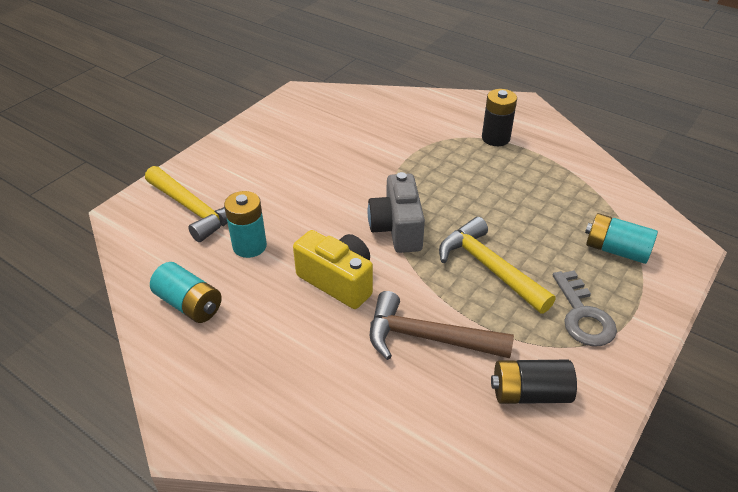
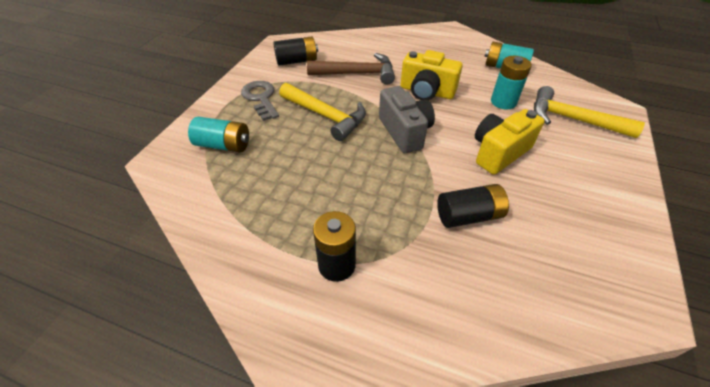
camera: 165 degrees right, 5 degrees up
none -> black battery [437,184,509,228]
none -> yellow camera [475,109,545,175]

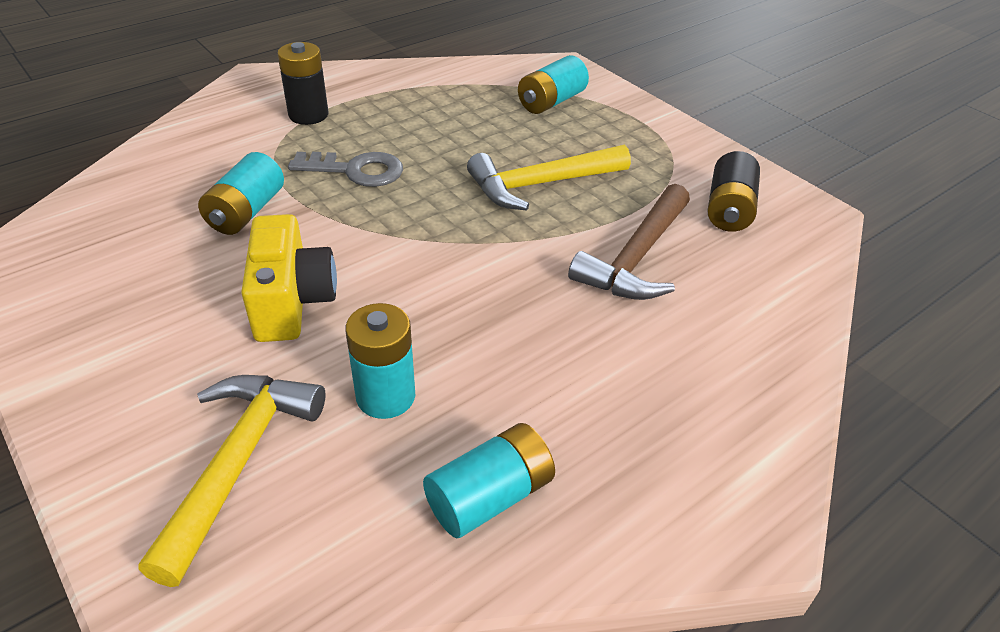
camera: 120 degrees right, 5 degrees down
grey key [241,81,279,121] -> grey key moved to [288,152,403,187]
grey camera [379,86,435,153] -> none
yellow camera [400,50,463,100] -> none
black battery [437,184,509,228] -> turquoise battery [198,152,284,235]
yellow hammer [534,86,645,138] -> yellow hammer turned 45 degrees counterclockwise [139,375,325,587]

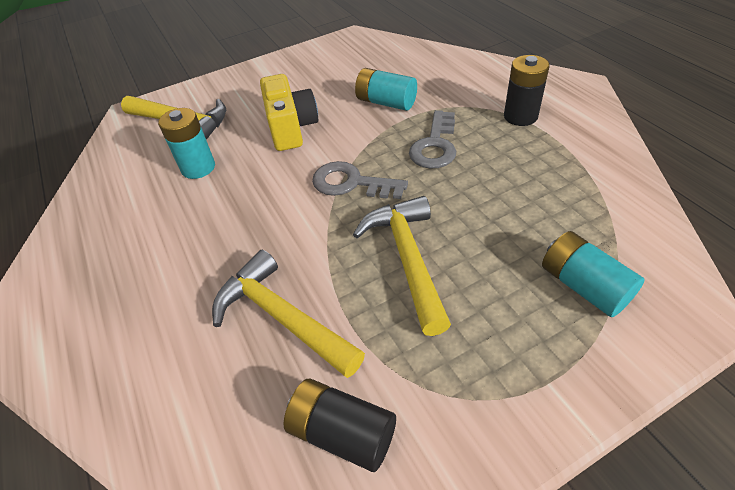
camera: 105 degrees right, 5 degrees up
yellow camera [241,214,337,342] -> yellow camera turned 105 degrees counterclockwise [260,74,318,151]
turquoise battery [423,423,555,538] -> none
brown hammer [568,184,690,300] -> yellow hammer [212,250,365,378]
none -> grey key [312,161,408,199]

